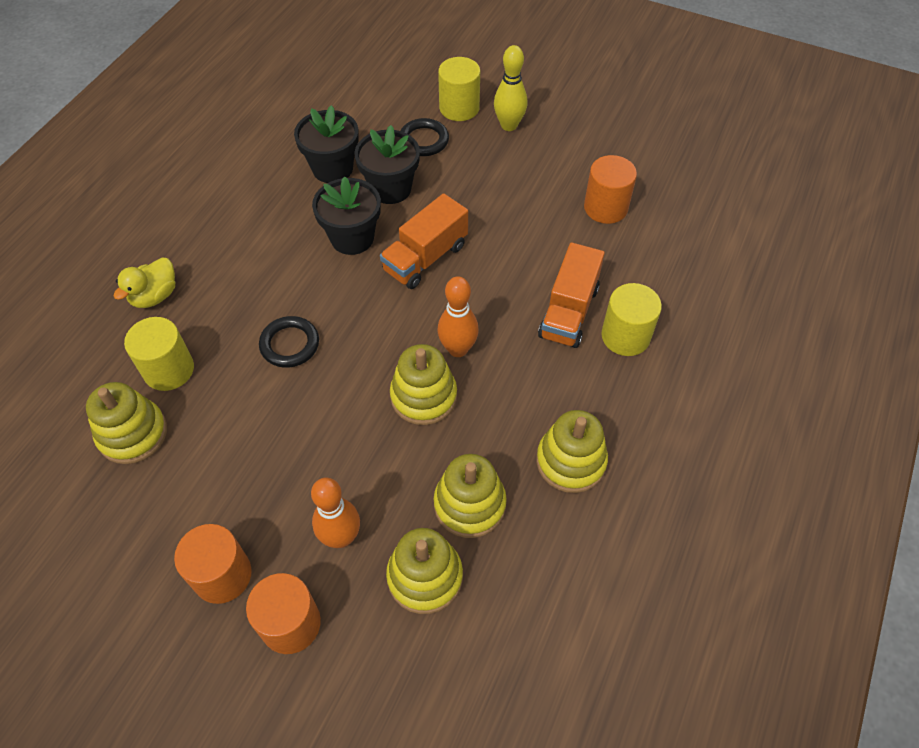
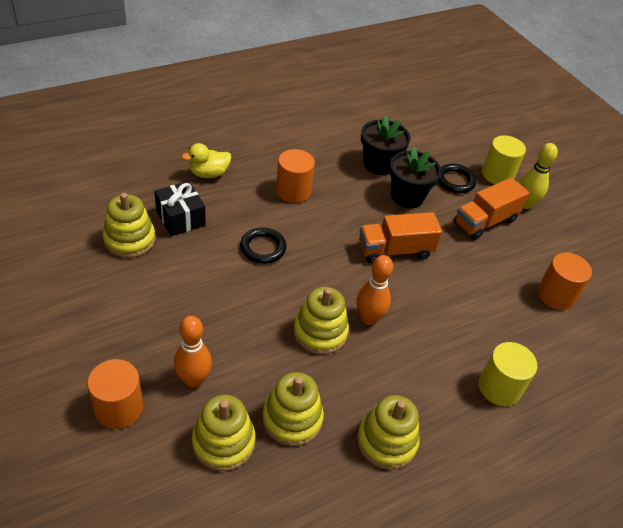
camera: 30 degrees right, 10 degrees down
yellow cylinder [124,317,194,391] -> black gift [154,181,206,236]
orange cylinder [174,524,252,604] -> orange cylinder moved to [276,149,315,203]
black flower pot [312,177,381,255] -> none
orange truck [538,242,605,348] -> orange truck moved to [454,177,530,240]

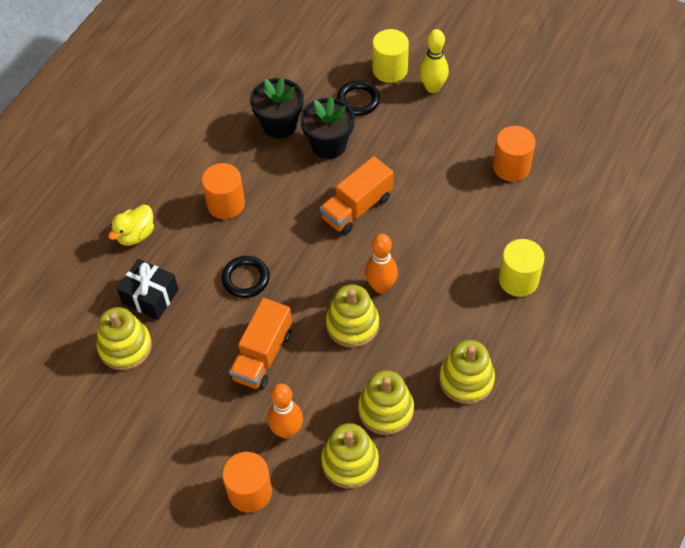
camera: 25 degrees left, 10 degrees up
orange truck [454,177,530,240] -> orange truck moved to [229,298,292,390]

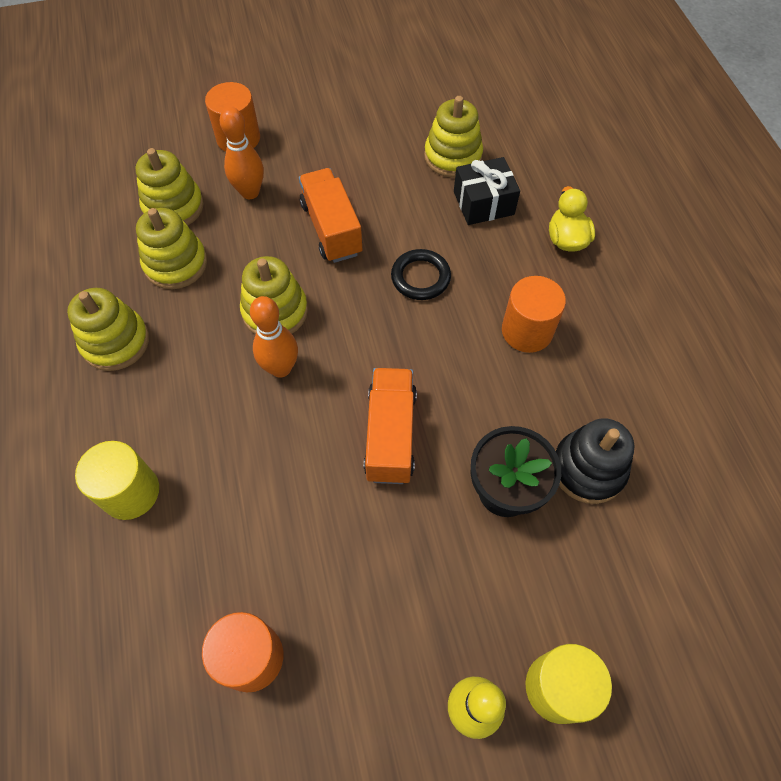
camera: 135 degrees right, 5 degrees up
black flower pot [250,77,304,139] -> black stacking toy [555,419,634,504]
black ring [337,81,380,116] -> none

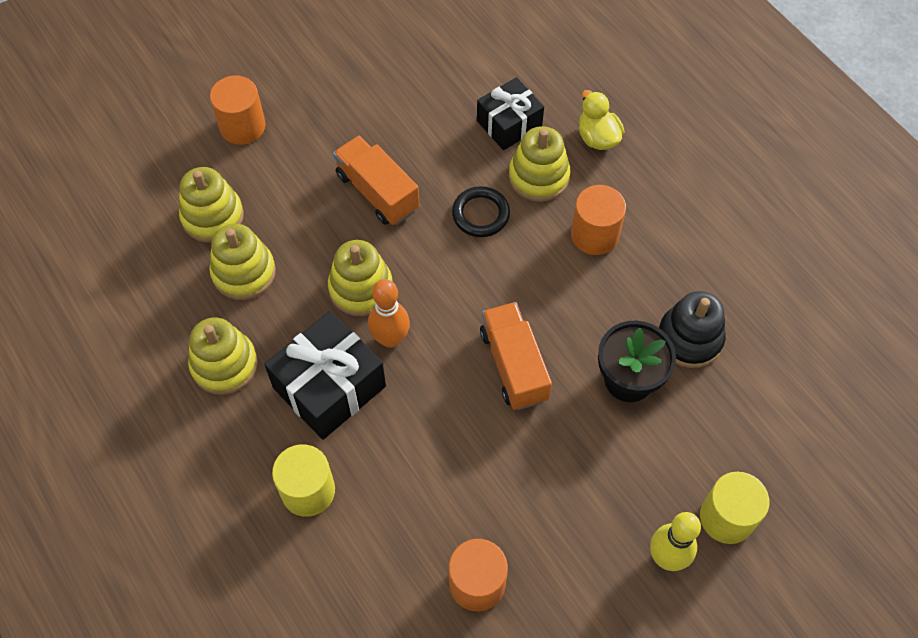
camera: 20 degrees left, 0 degrees up
orange bowling pin [220,107,264,199] -> none
yellow stacking toy [424,96,483,178] -> yellow stacking toy moved to [509,126,571,202]
none -> black gift [264,311,386,440]

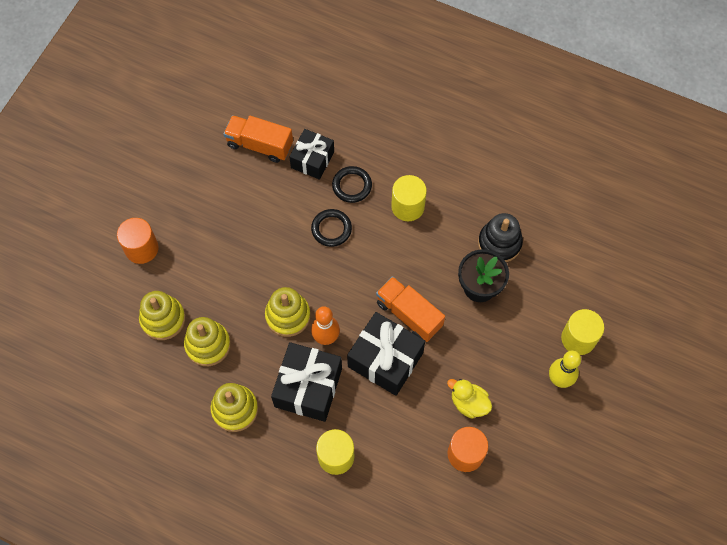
camera: 30 degrees left, 5 degrees up
orange truck [333,135,420,225] -> orange truck moved to [223,115,293,163]
yellow stacking toy [509,126,571,202] -> black ring [332,166,372,203]
orange cylinder [571,185,626,255] -> yellow cylinder [391,175,427,221]
yellow duck [579,90,624,150] -> yellow duck moved to [447,379,492,419]
none -> black gift [347,312,425,396]

